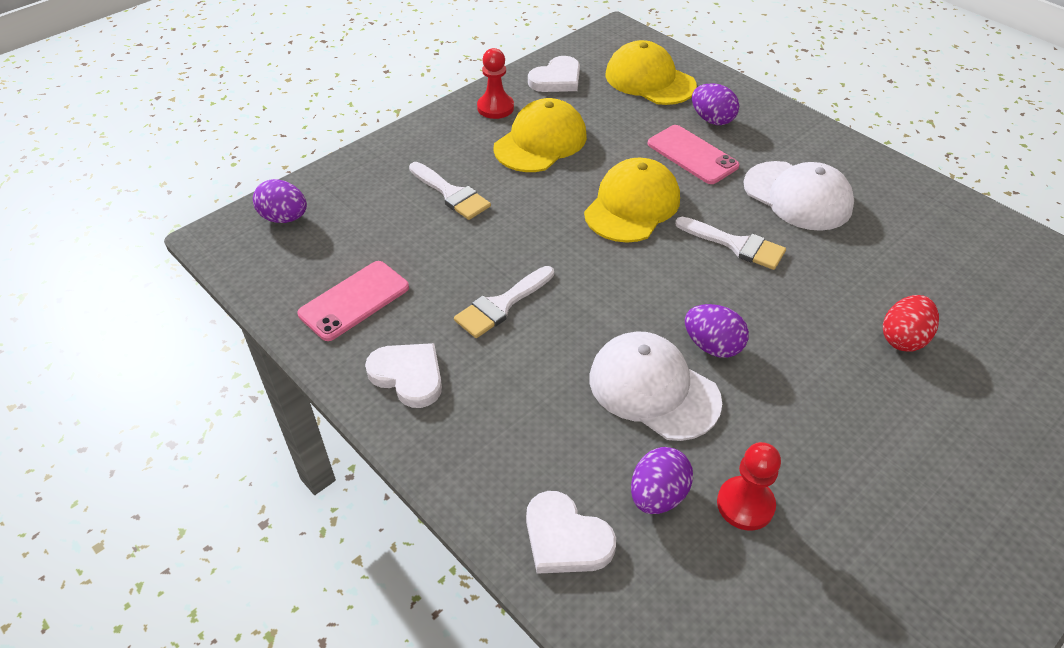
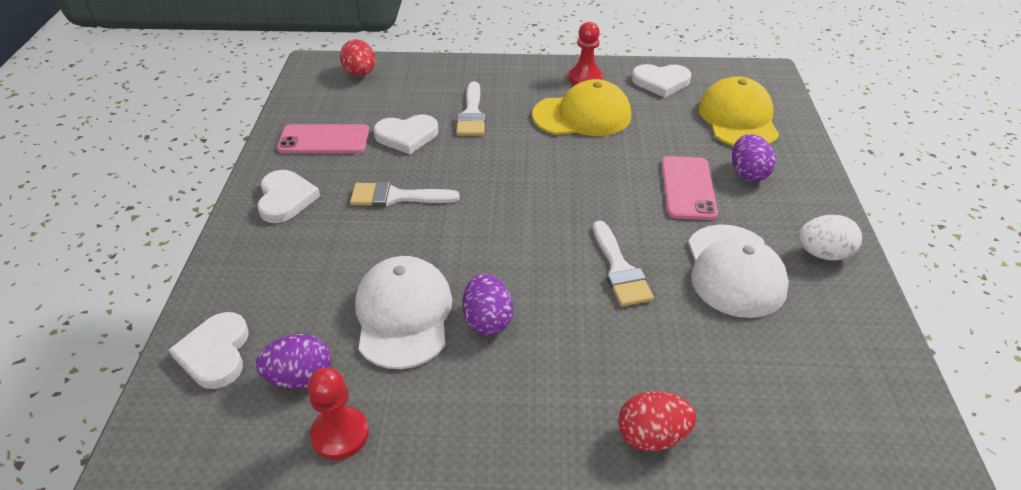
camera: 45 degrees right, 5 degrees down
purple egg [253,179,307,223] -> red egg [340,39,375,76]
yellow cap [584,158,680,243] -> none
none -> white heart [373,114,438,154]
none -> white egg [799,215,862,261]

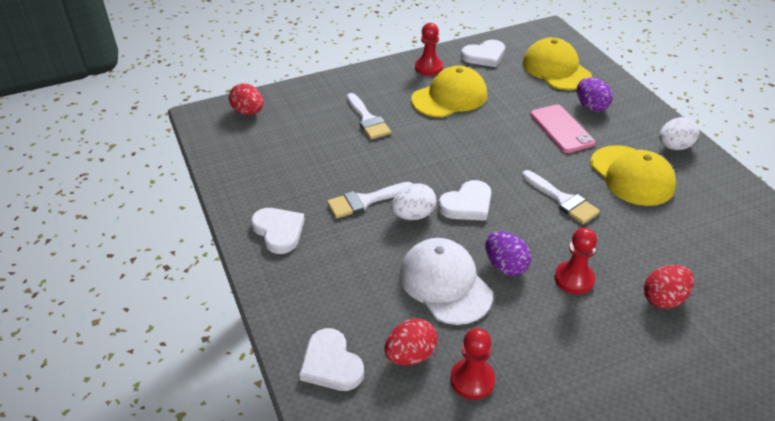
camera: 25 degrees left, 0 degrees up
purple egg [256,334,331,389] -> red egg [384,318,438,365]
pink phone [277,124,370,153] -> none
white heart [373,114,438,154] -> white heart moved to [438,180,491,221]
white cap [688,224,789,318] -> yellow cap [590,145,676,206]
none -> white egg [391,183,436,220]
none -> red pawn [554,228,597,294]

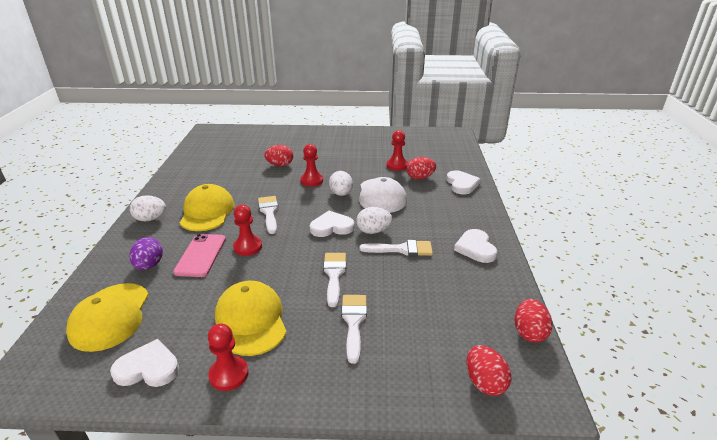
camera: 155 degrees left, 10 degrees down
yellow cap [411,66,487,117] -> yellow cap turned 75 degrees clockwise [215,281,287,356]
purple egg [486,231,531,276] -> white egg [329,171,353,196]
none -> red pawn [233,205,262,256]
none -> white brush [323,253,346,307]
none -> red egg [514,299,553,343]

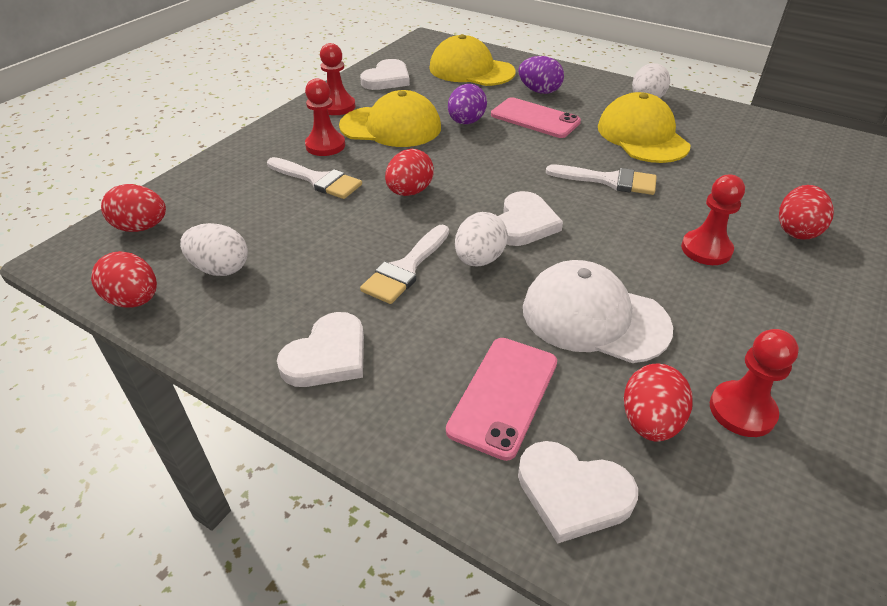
camera: 120 degrees right, 10 degrees up
yellow cap [180,184,235,231] -> yellow cap turned 135 degrees counterclockwise [598,92,691,163]
red pawn [233,205,262,256] -> red pawn moved to [305,78,345,156]
white brush [323,253,346,307] -> red egg [385,149,434,196]
white egg [329,171,353,196] -> white egg moved to [180,223,248,276]
white heart [454,229,498,263] -> white heart turned 105 degrees clockwise [277,312,364,387]
none -> pink phone [446,338,557,461]
none -> purple egg [448,84,487,124]

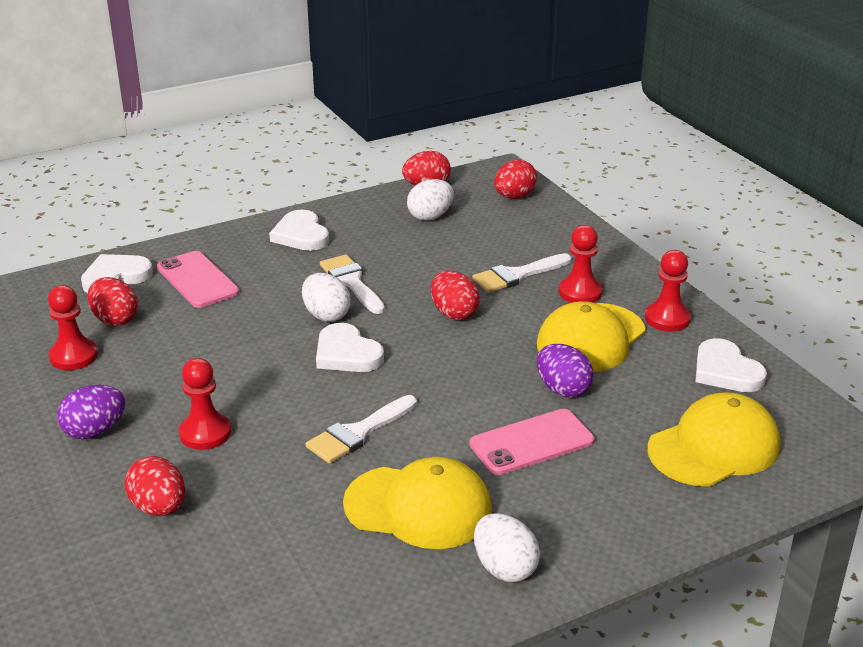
camera: 120 degrees right, 10 degrees down
purple egg [518,56,564,94] -> purple egg moved to [57,385,125,439]
white cap [523,260,673,363] -> none

